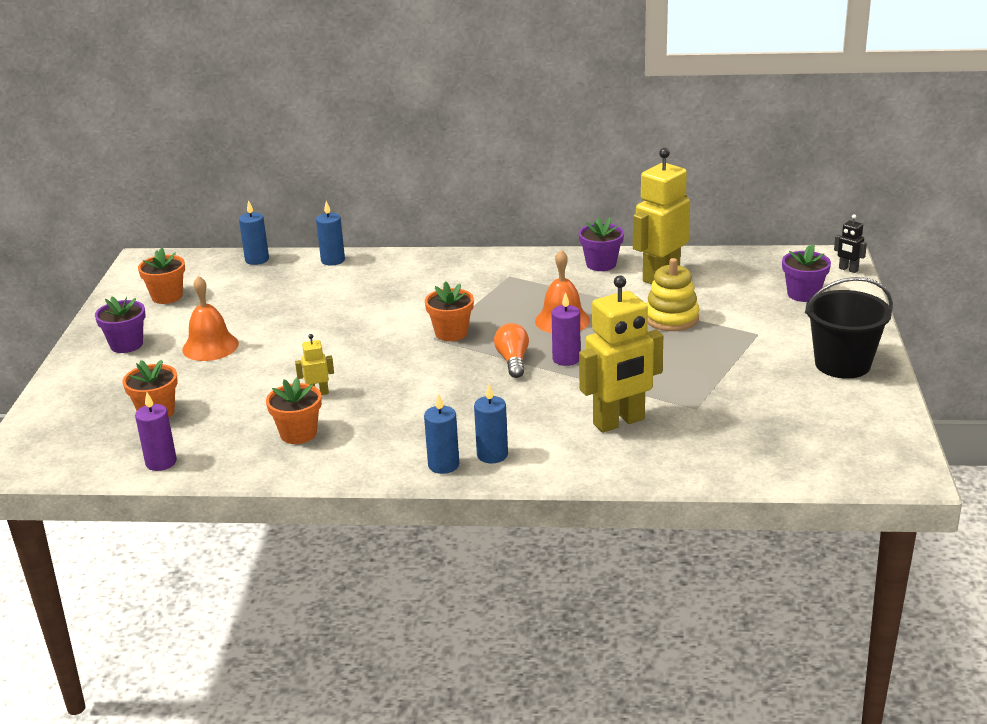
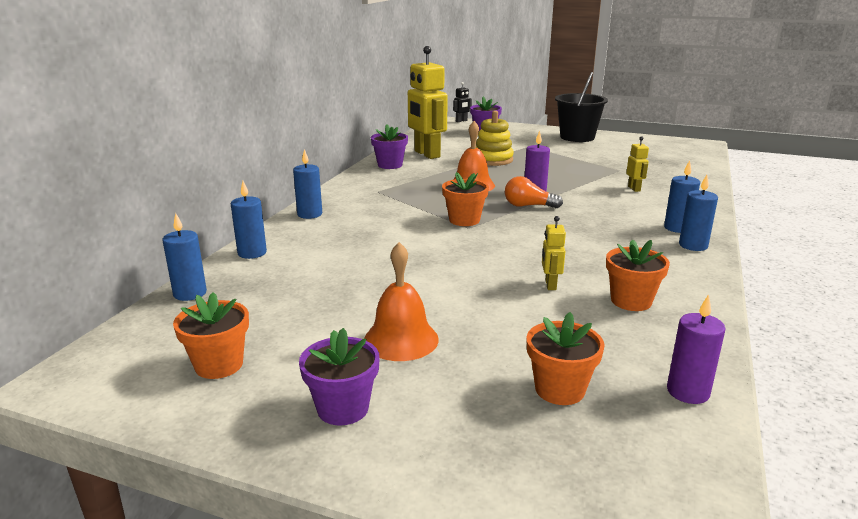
camera: 75 degrees left, 5 degrees down
yellow robot [579,275,663,433] -> yellow robot [626,137,649,192], size x0.44
none -> blue candle [293,149,322,219]

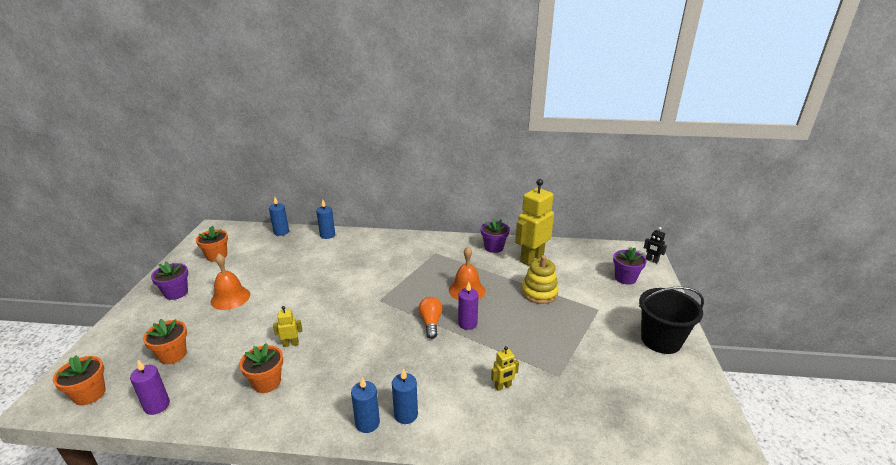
camera: 75 degrees right, 5 degrees up
blue candle [293,149,322,219] -> none
orange flower pot [442,172,489,226] -> orange flower pot moved to [53,355,106,405]

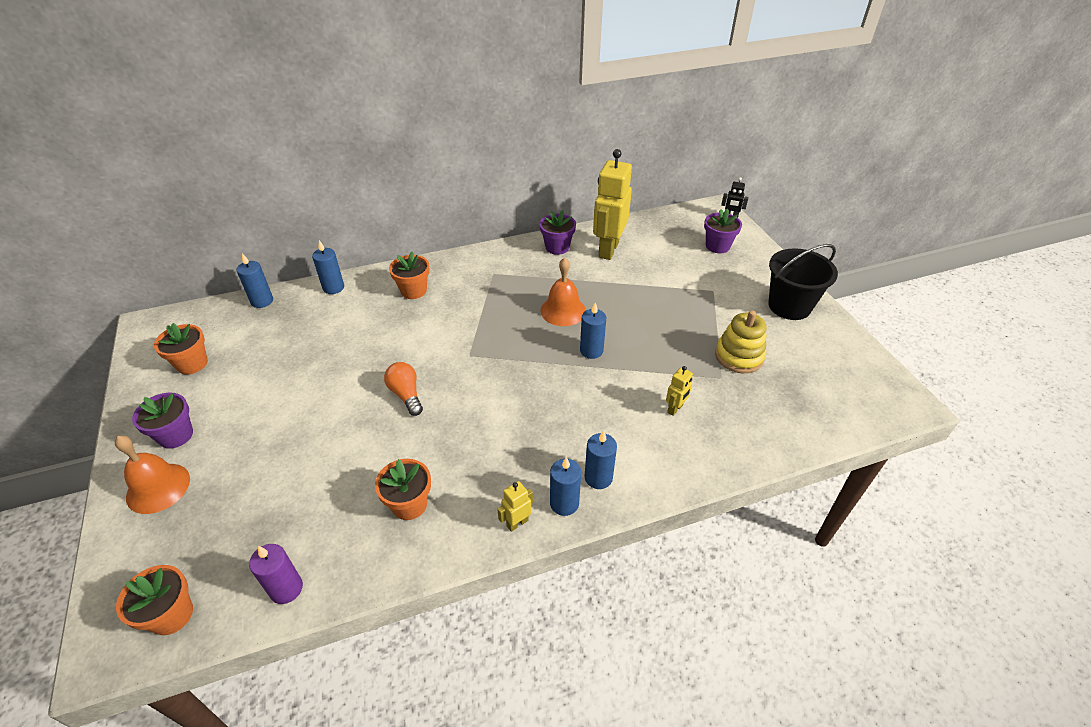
camera: 25 degrees left, 15 degrees up
orange flower pot [143,319,187,364] -> orange flower pot moved to [389,252,430,299]
orange bell [211,253,250,310] -> orange bell moved to [115,436,190,514]
yellow robot [273,306,302,347] -> yellow robot moved to [497,481,533,532]
orange light bulb [418,297,443,339] -> orange light bulb moved to [384,362,423,416]
purple candle [458,282,479,330] -> blue candle [580,303,606,359]
yellow stacking toy [522,255,559,304] -> yellow stacking toy moved to [715,310,766,373]

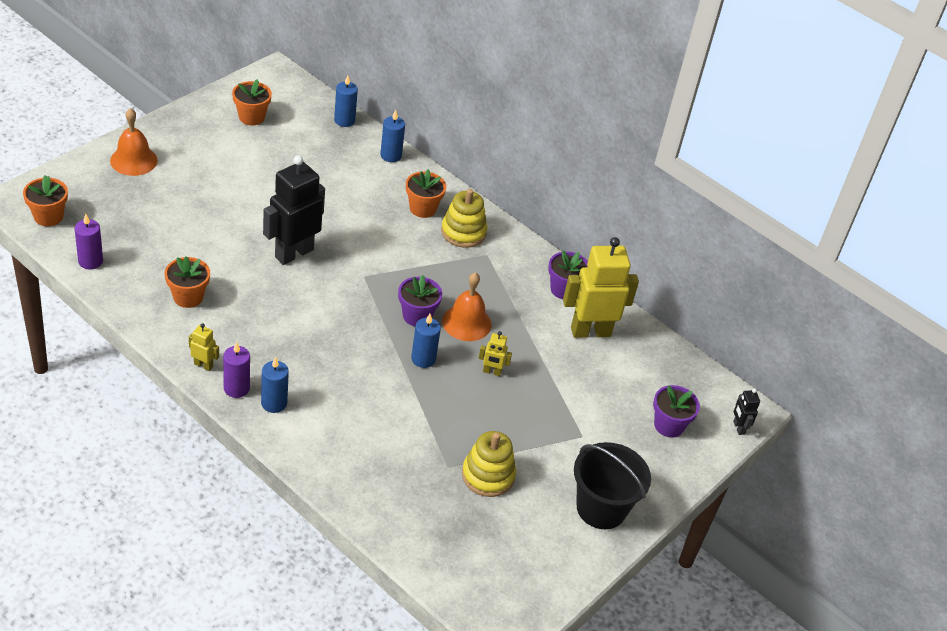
camera: 55 degrees right, 0 degrees up
purple flower pot [132,393,193,449] -> purple flower pot moved to [398,275,442,326]
orange light bulb [384,362,423,416] -> black robot [263,155,325,265]
blue candle [550,457,581,516] -> purple candle [223,342,250,398]
yellow robot [666,366,693,416] -> yellow robot moved to [478,331,512,376]
none -> yellow stacking toy [441,189,487,248]

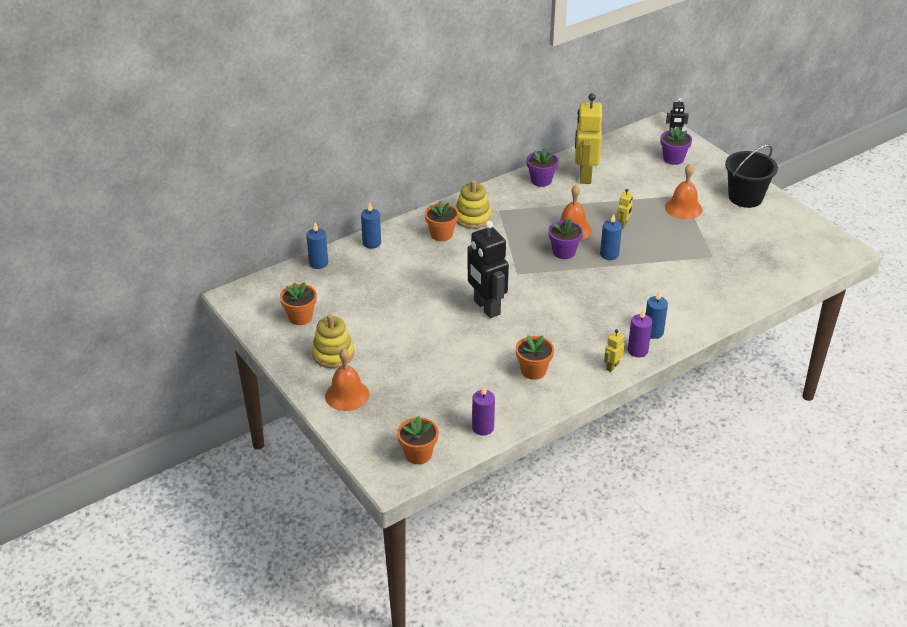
camera: 70 degrees left, 5 degrees down
yellow stacking toy [462,431,516,497] -> yellow stacking toy moved to [312,314,354,368]
none -> orange bell [665,164,702,220]

